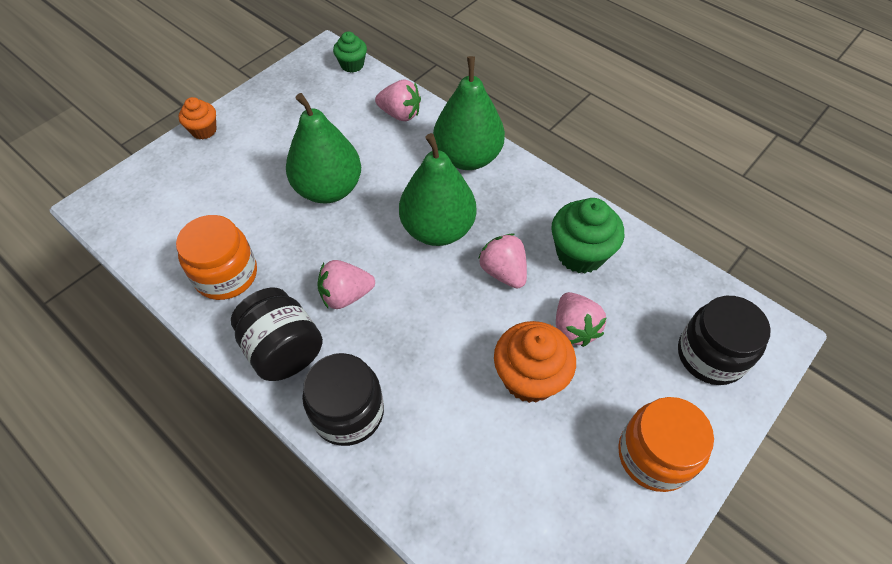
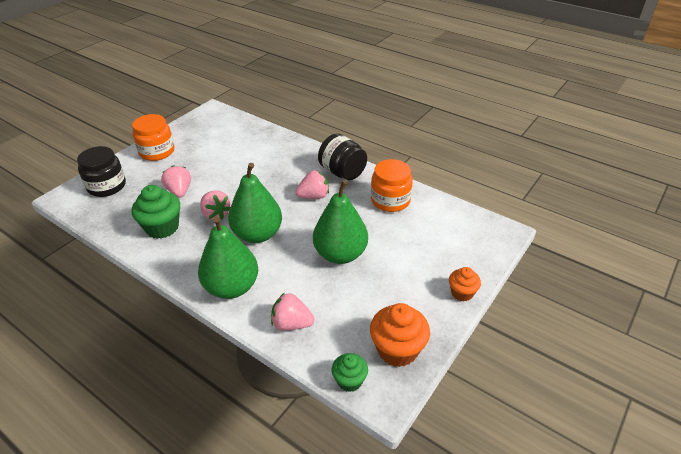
camera: 175 degrees right, 15 degrees down
black jar [302,353,384,446] -> none
orange cupcake [494,321,576,403] -> orange cupcake moved to [370,303,430,367]

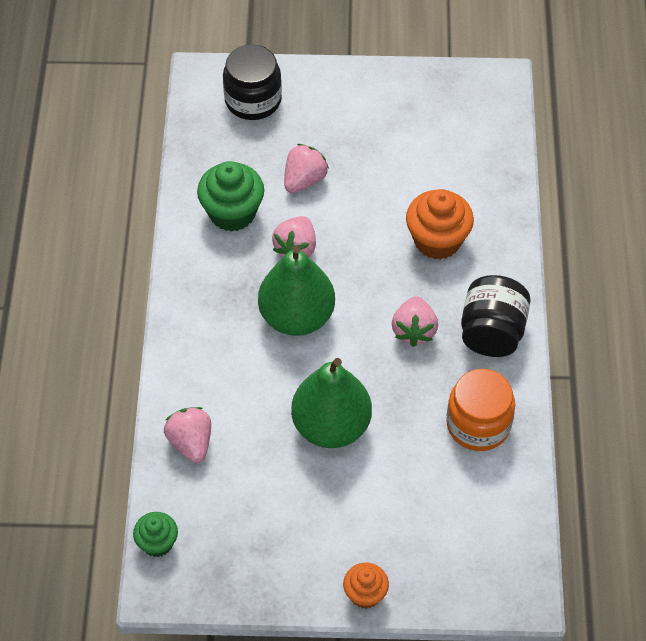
camera: 55 degrees right, 15 degrees up
orange jar [132,114,174,161] -> none
green pear [198,216,258,299] -> none
pink strawberry [295,171,329,199] -> pink strawberry turned 60 degrees clockwise [392,296,438,347]
orange cupcake [370,303,430,367] -> orange cupcake moved to [406,189,474,260]

